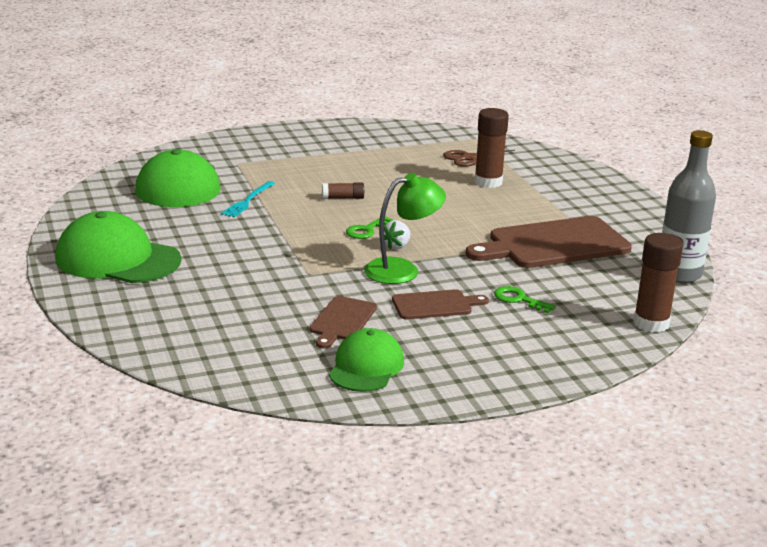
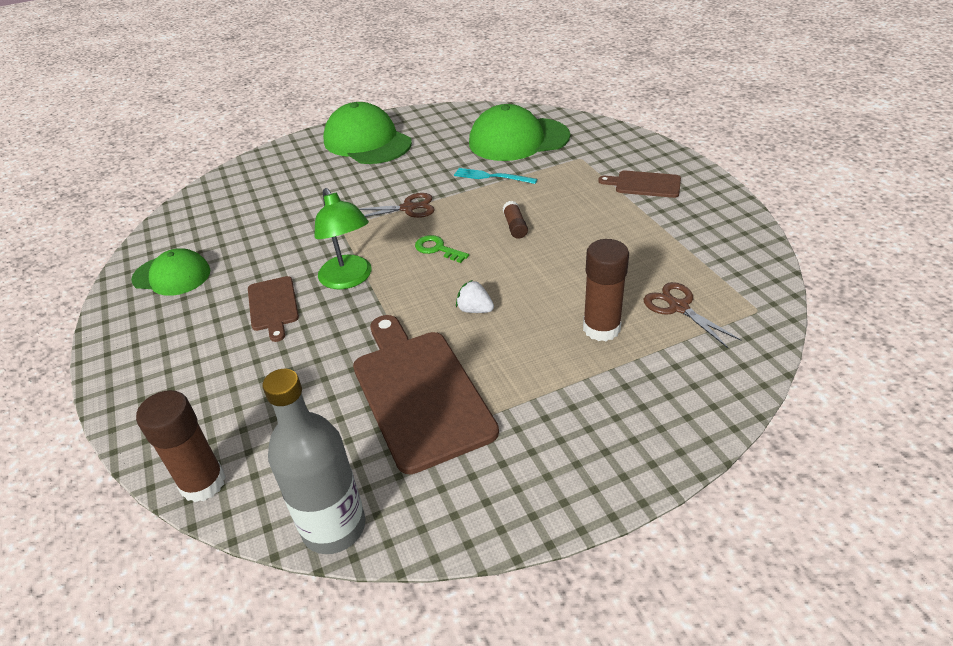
camera: 90 degrees right, 15 degrees up
green cap [55,211,181,283] -> green cap turned 60 degrees counterclockwise [323,102,412,164]
brown cutting board [310,296,377,349] -> brown cutting board moved to [598,171,681,198]
white strawberry [384,220,410,250] -> white strawberry moved to [456,280,494,313]
green key [494,286,556,313] -> none
none -> brown scissors [359,193,434,218]

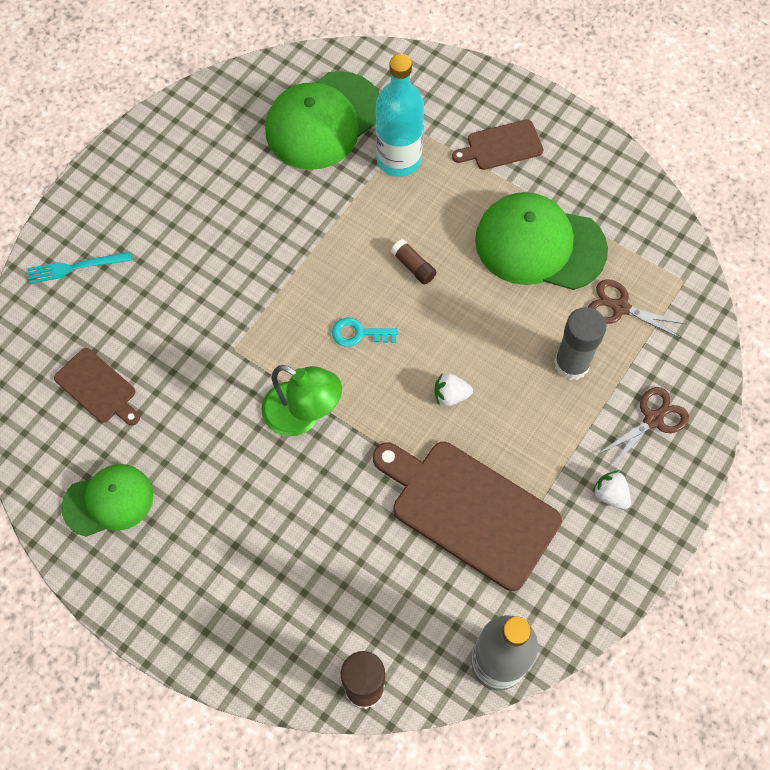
camera: 35 degrees left, 25 degrees up
brown cutting board [248,276,299,342] -> brown cutting board moved to [54,348,140,425]
green cap [323,102,412,164] -> green cap moved to [475,192,608,290]
brown scissors [359,193,434,218] -> brown scissors moved to [597,387,689,468]
green key [415,235,469,263] -> turquoise key [332,318,398,347]
turquoise fork [454,168,537,184] -> turquoise fork moved to [28,252,132,284]
brown glue stick [583,239,629,341] -> grey glue stick [554,307,607,380]
none -> turquoise bottle [376,54,424,177]
none -> white strawberry [592,471,631,509]

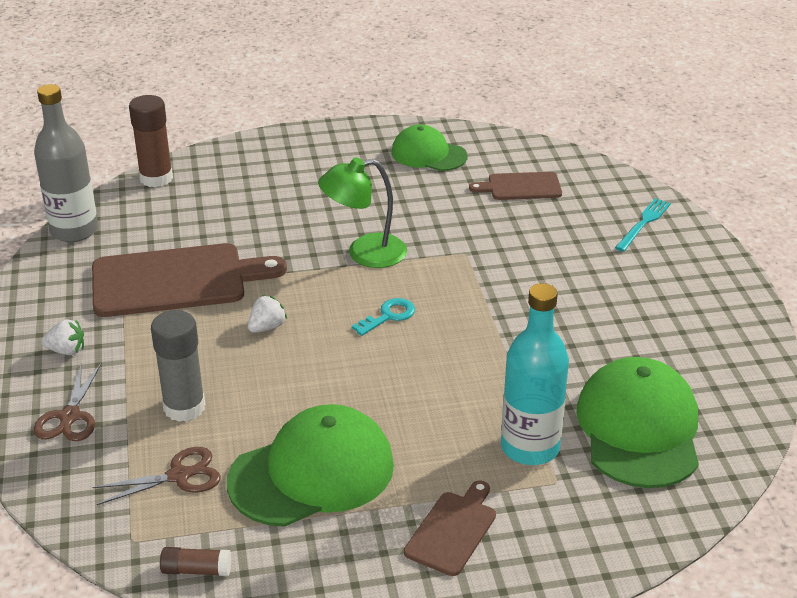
camera: 135 degrees right, 30 degrees down
green cap [61,464,154,537] -> green cap turned 90 degrees clockwise [391,124,467,171]
brown glue stick [391,239,437,285] -> brown glue stick moved to [160,547,231,576]

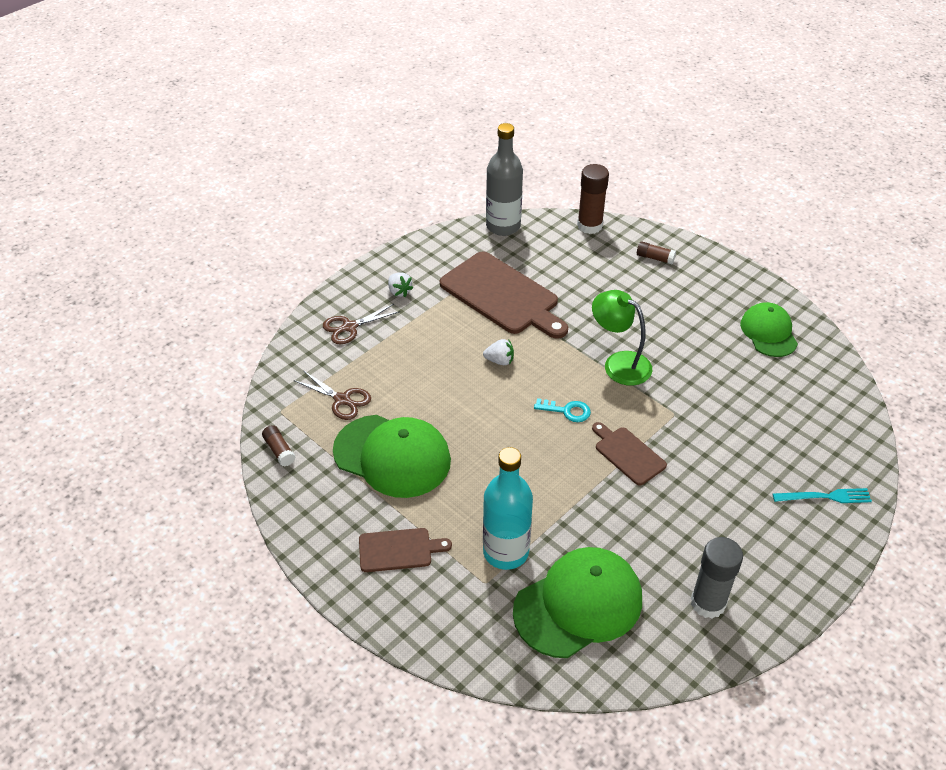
camera: 55 degrees right, 10 degrees up
grey glue stick [151,310,205,422] -> grey glue stick moved to [691,537,743,619]
brown cutting board [469,172,562,200] -> brown cutting board moved to [592,422,667,486]
none -> brown glue stick [637,241,676,264]

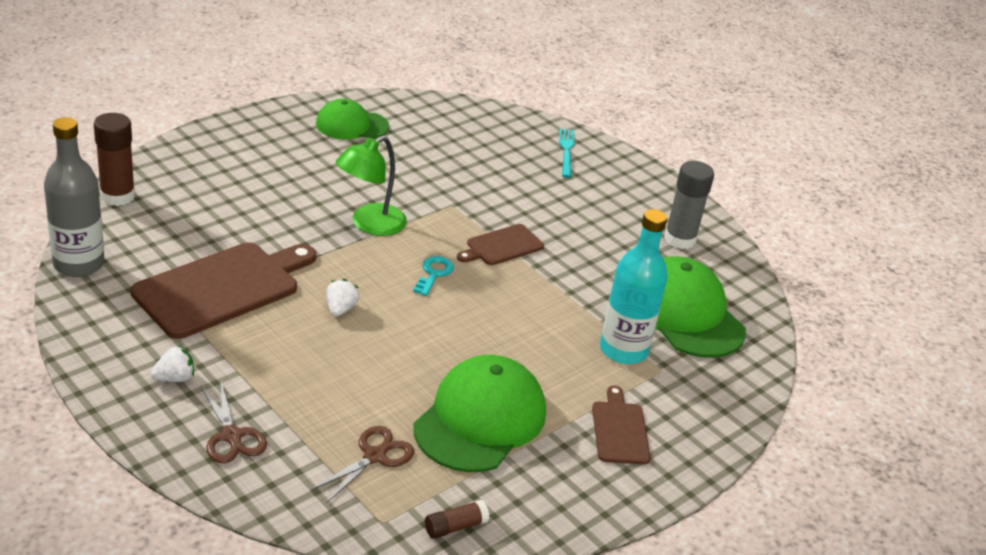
camera: 90 degrees left, 10 degrees down
brown glue stick [637,241,676,264] -> none

